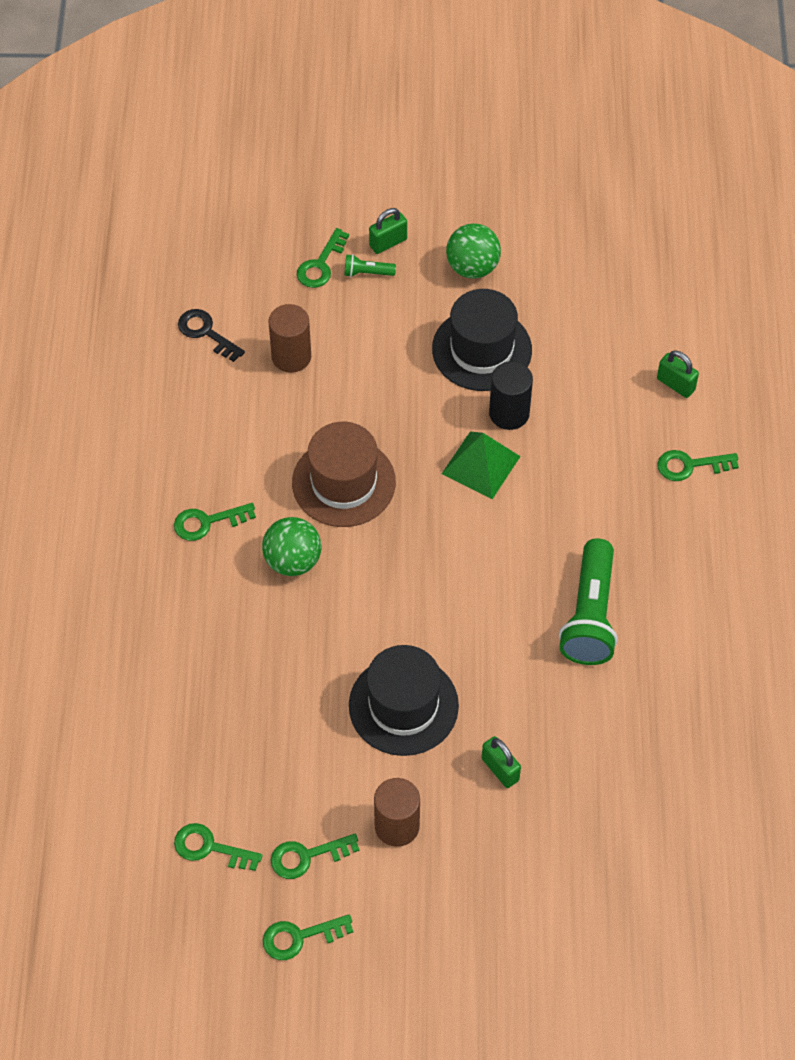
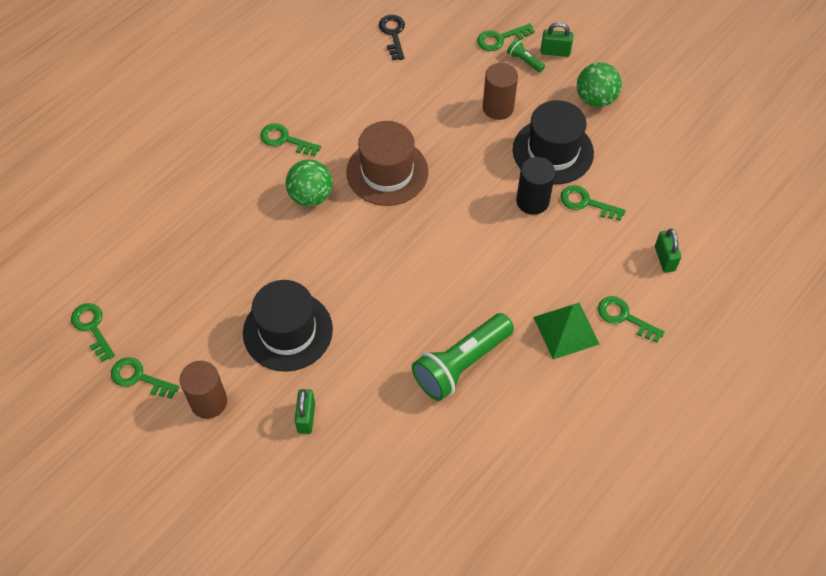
camera: 40 degrees right, 0 degrees up
green key [263,914,353,960] -> green key moved to [560,185,626,221]
brown cylinder [268,304,311,373] -> brown cylinder moved to [483,63,518,120]
green pyramid [442,431,521,499] -> green pyramid moved to [533,303,600,359]

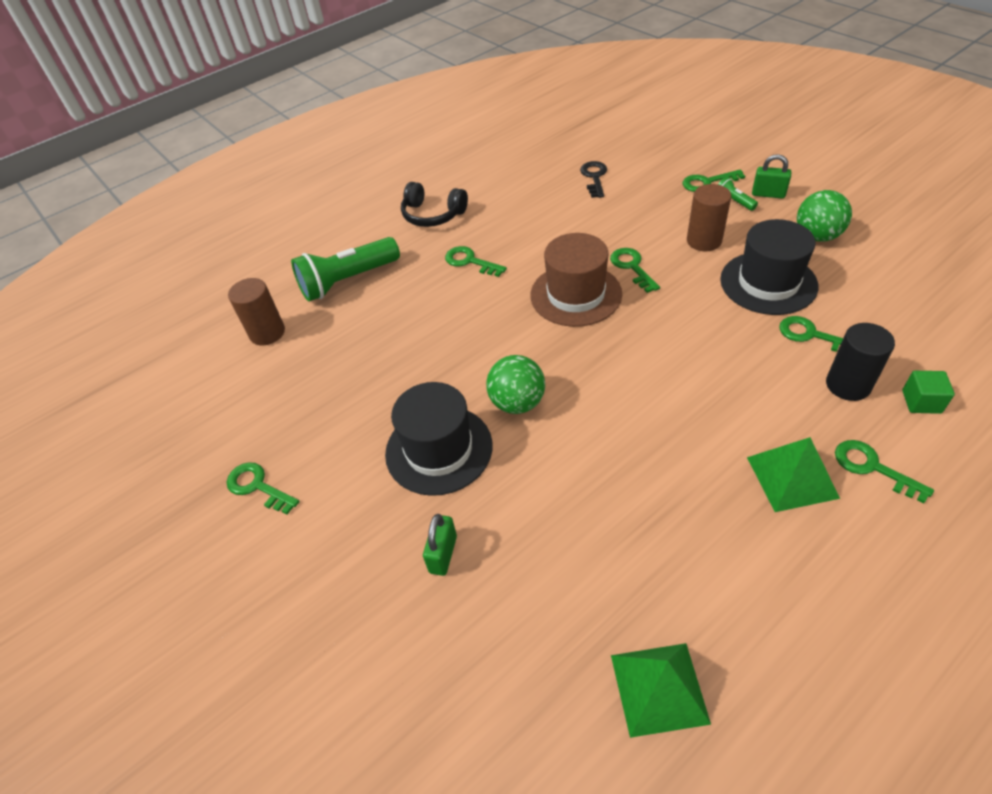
camera: 15 degrees right, 10 degrees down
green key [71,303,115,362] -> green key moved to [610,248,660,293]
brown cylinder [180,361,227,419] -> brown cylinder moved to [228,278,285,346]
green ball [286,160,333,207] -> green ball moved to [486,355,545,414]
green flashlight [412,313,514,401] -> green flashlight moved to [291,237,400,301]
black cylinder [516,157,555,215] -> black cylinder moved to [826,323,895,401]
green padlock [655,229,681,273] -> green cube [902,371,955,414]
none -> black headphones [401,182,468,227]
none -> green pyramid [611,643,711,738]

